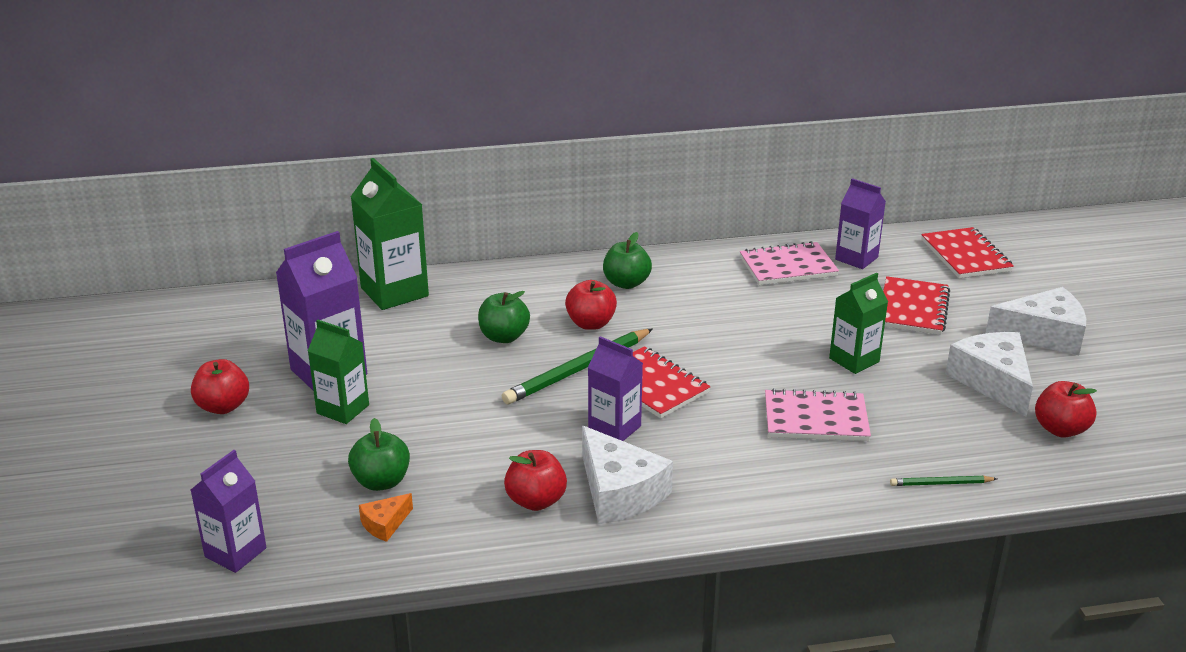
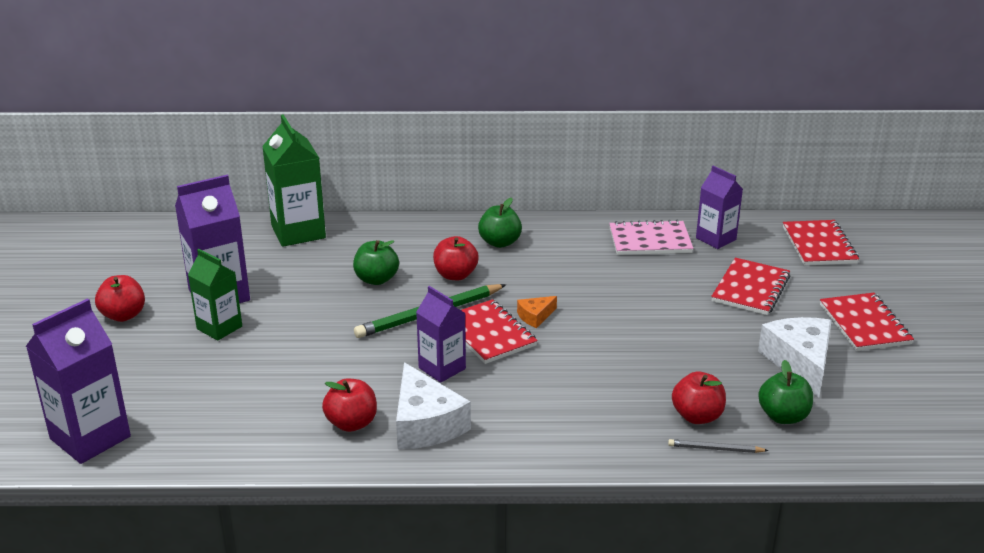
camera: 10 degrees right, 0 degrees up
purple carton [191,450,267,573] -> purple carton [26,298,131,464], size x1.57
green apple [348,418,410,491] -> green apple moved to [758,360,813,424]
orange cheese [359,493,413,542] -> orange cheese moved to [517,296,557,328]
pink notebook [765,388,871,441] -> none
green carton [829,273,888,374] -> none
green pencil [890,476,997,486] -> grey pencil [668,439,769,453]
white cheese [986,287,1086,355] -> red notebook [820,293,914,351]
red apple [1035,381,1097,438] -> red apple moved to [672,371,726,424]

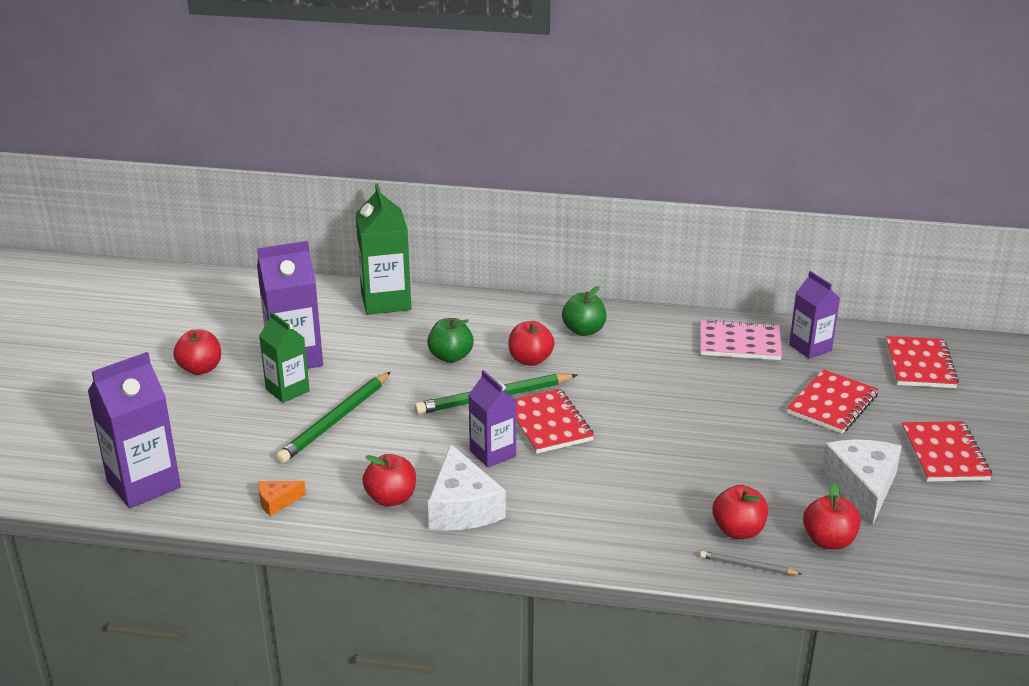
camera: 10 degrees right, 0 degrees up
orange cheese [517,296,557,328] -> orange cheese moved to [258,481,306,516]
green apple [758,360,813,424] -> red apple [803,483,861,550]
none -> green pencil [276,372,391,464]

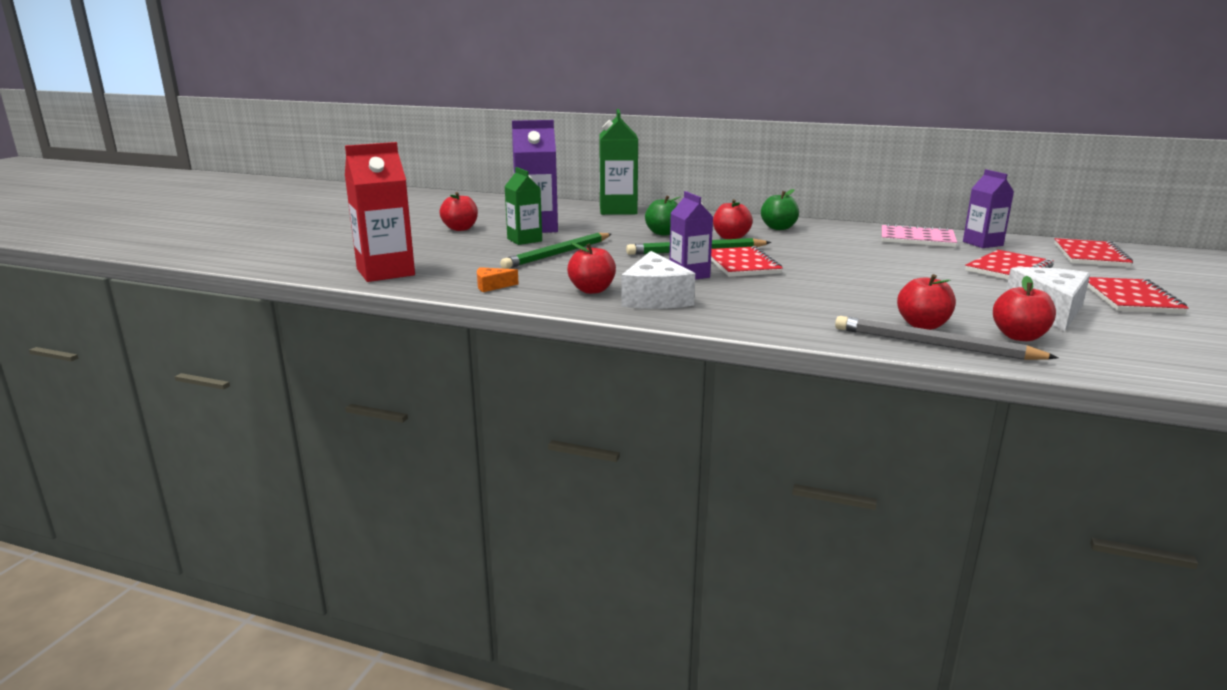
camera: 10 degrees right, 10 degrees down
purple carton [87,352,181,509] -> red carton [345,142,415,282]
grey pencil [700,551,802,575] -> grey pencil [835,316,1059,360], size x2.01

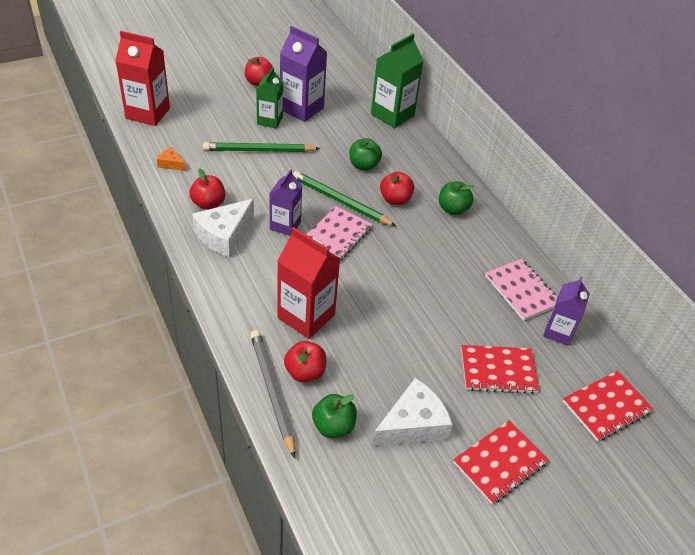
camera: 40 degrees right, 25 degrees up
red notebook [711,246,783,277] -> pink notebook [307,206,372,261]
red apple [993,276,1056,341] -> green apple [312,394,357,438]
none -> red carton [277,227,341,339]

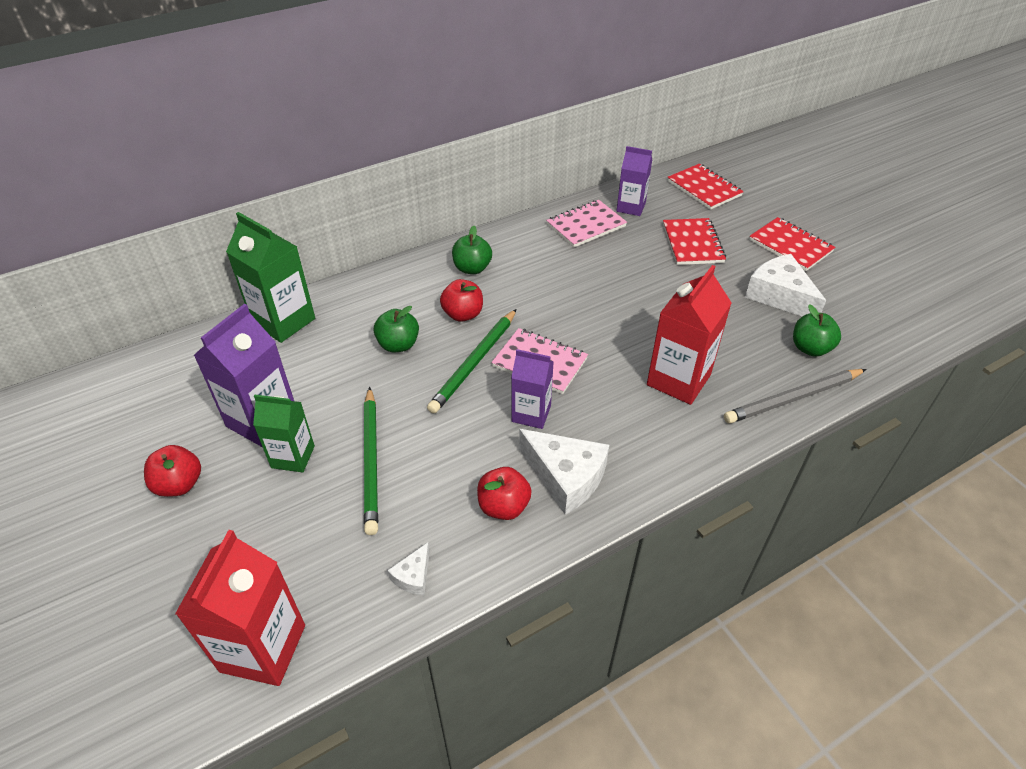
camera: 90 degrees left, 0 degrees up
orange cheese [157,147,186,171] -> white cheese [388,543,430,595]
red apple [284,341,326,382] -> none

